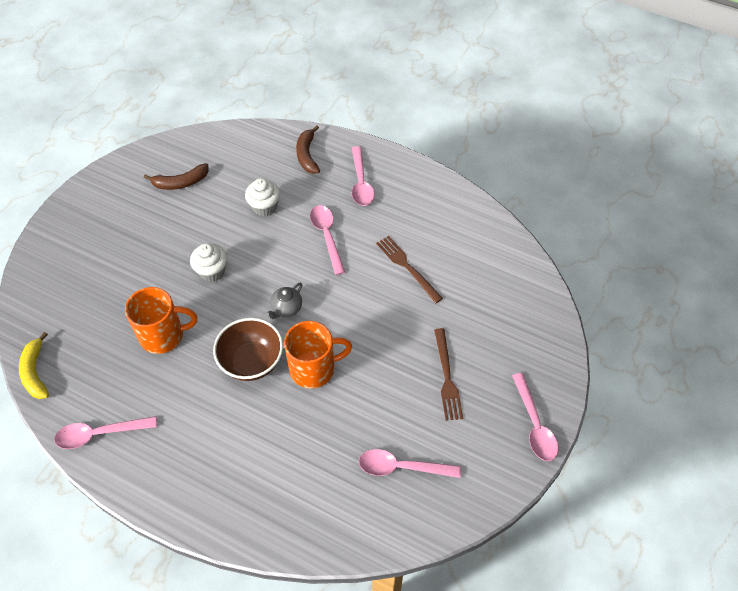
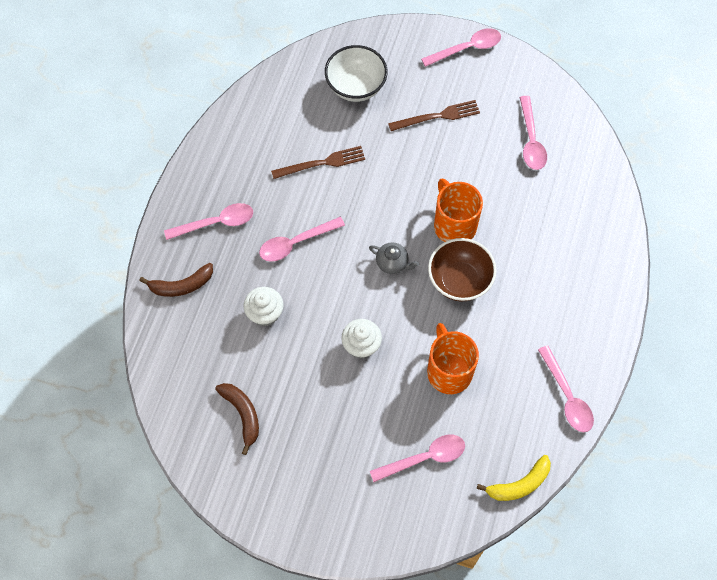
camera: 100 degrees left, 10 degrees up
brown fork [376,236,443,303] -> brown fork turned 150 degrees counterclockwise [271,146,365,179]
none -> white bowl [325,45,388,102]
none -> pink spoon [370,435,465,482]

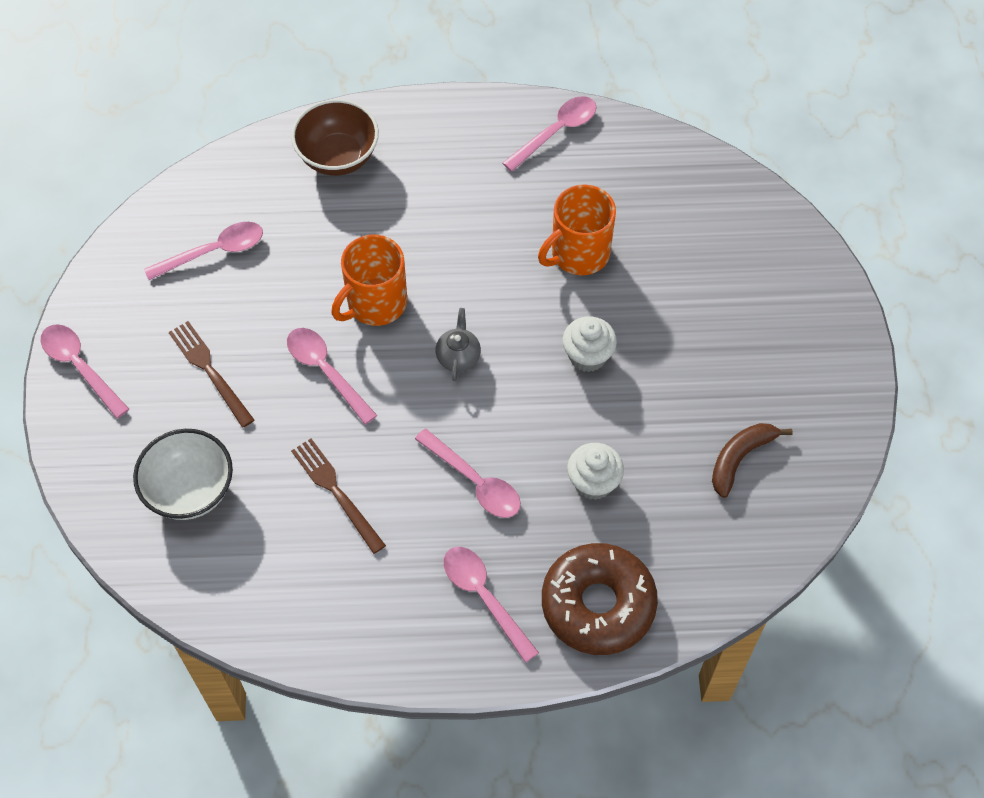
camera: 110 degrees left, 5 degrees down
brown banana [139,263,213,297] -> brown donut [542,543,658,655]
pink spoon [370,435,465,482] -> pink spoon moved to [287,328,377,425]
brown bowl [428,238,497,301] -> brown bowl moved to [291,99,379,176]
yellow banana [477,455,551,501] -> none

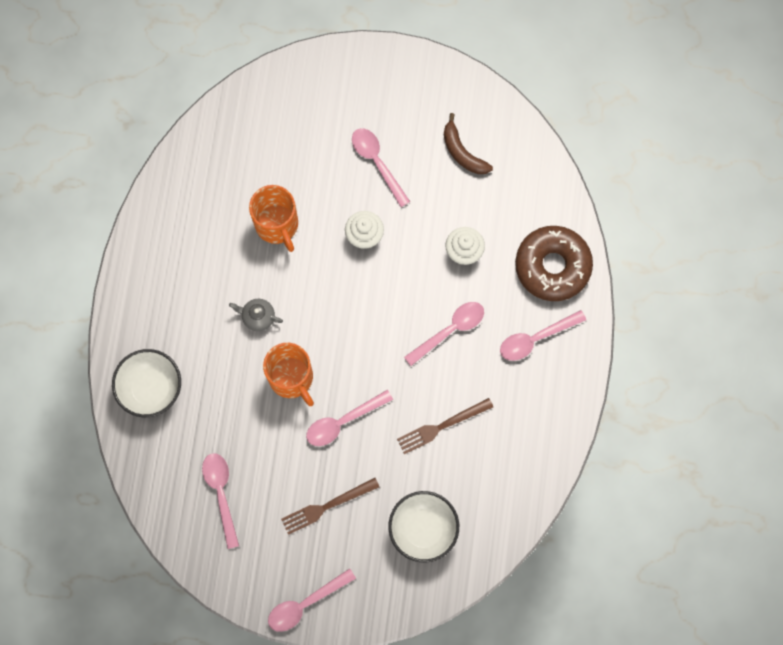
camera: 80 degrees left, 15 degrees up
brown bowl [291,99,379,176] -> white bowl [112,349,181,417]
grey teapot [436,308,481,381] -> grey teapot moved to [229,299,283,331]
pink spoon [503,96,597,172] -> pink spoon moved to [352,128,410,207]

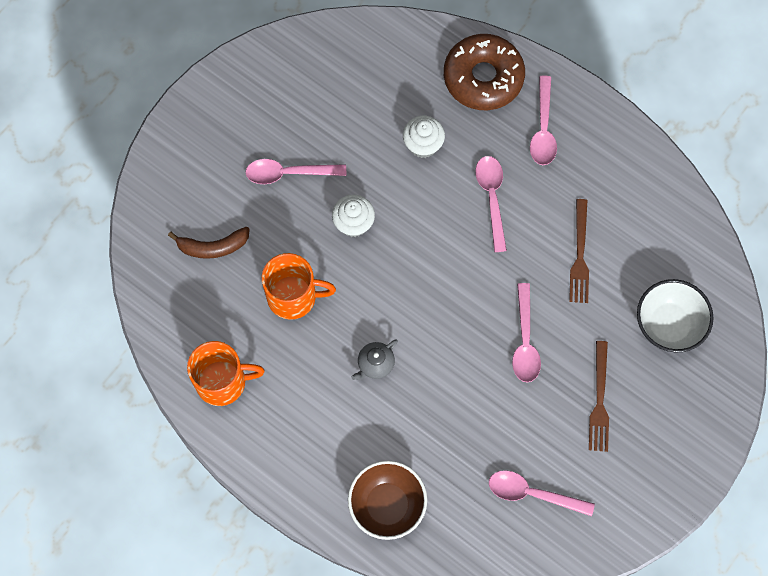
camera: 60 degrees left, 5 degrees down
white bowl [112,349,181,417] -> brown bowl [348,460,427,540]
orange mug [263,343,314,406] -> orange mug moved to [187,341,265,406]
pink spoon [268,568,356,632] -> none
brown banana [444,113,493,174] -> brown banana moved to [168,227,250,259]

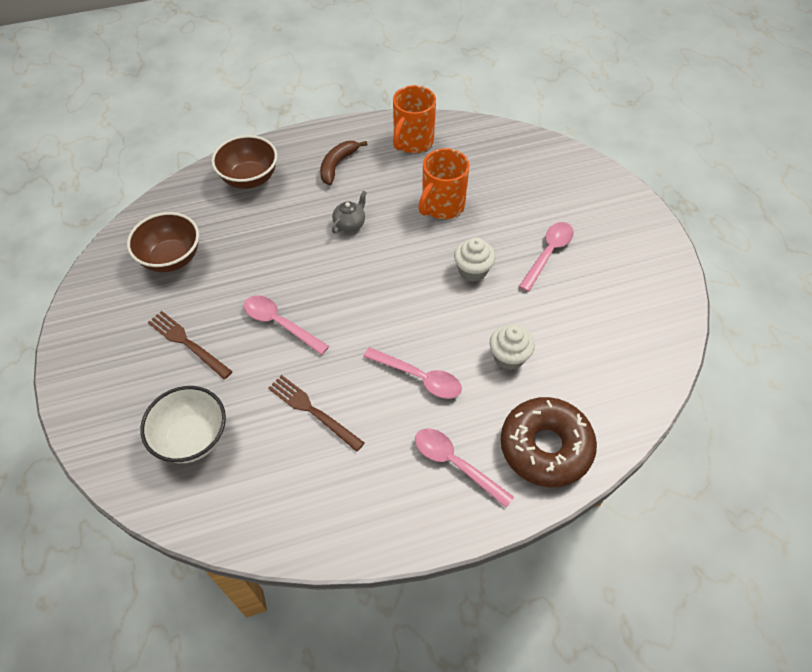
camera: 125 degrees right, 15 degrees down
brown banana [168,227,250,259] -> brown banana moved to [320,141,368,185]
grey teapot [351,339,398,380] -> grey teapot turned 45 degrees clockwise [332,190,367,234]
pink spoon [489,470,595,516] -> brown bowl [127,212,199,272]

